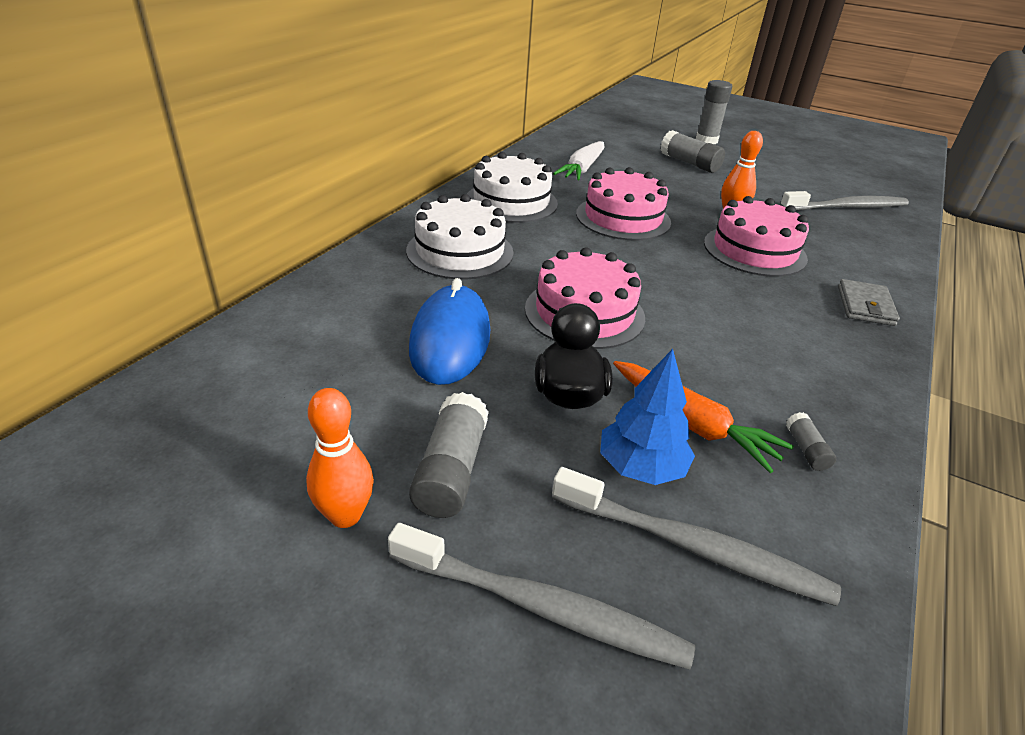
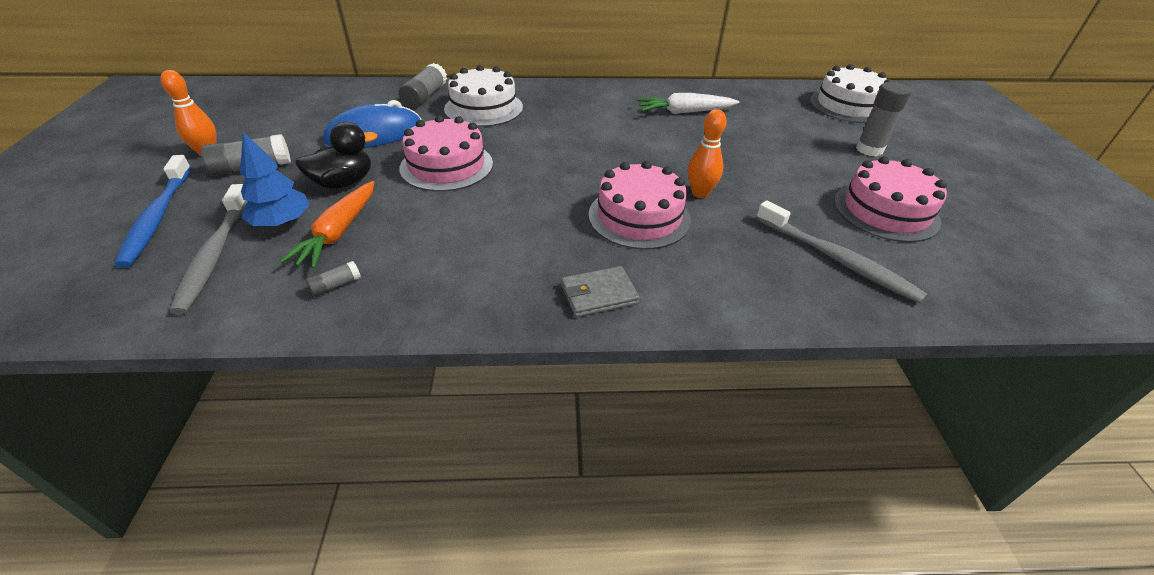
camera: 60 degrees right, 5 degrees up
grey toothbrush [388,523,695,670] -> blue toothbrush [114,155,191,268]
white cake [467,152,558,223] -> white cake moved to [810,64,892,123]
pink cake [576,167,671,240] -> pink cake moved to [834,156,947,242]
grey glue stick [661,130,725,173] -> grey glue stick moved to [399,63,447,109]

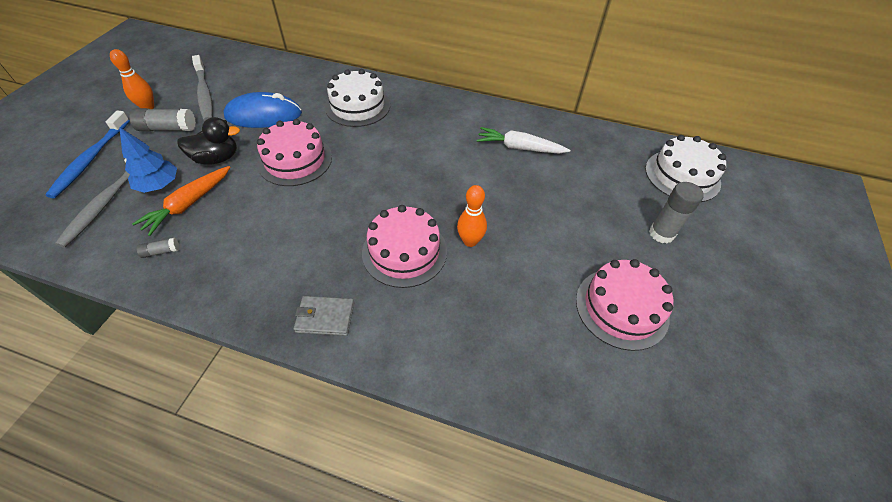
camera: 20 degrees right, 10 degrees up
grey glue stick [399,63,447,109] -> none
grey toothbrush [756,200,927,303] -> grey toothbrush moved to [192,55,213,121]

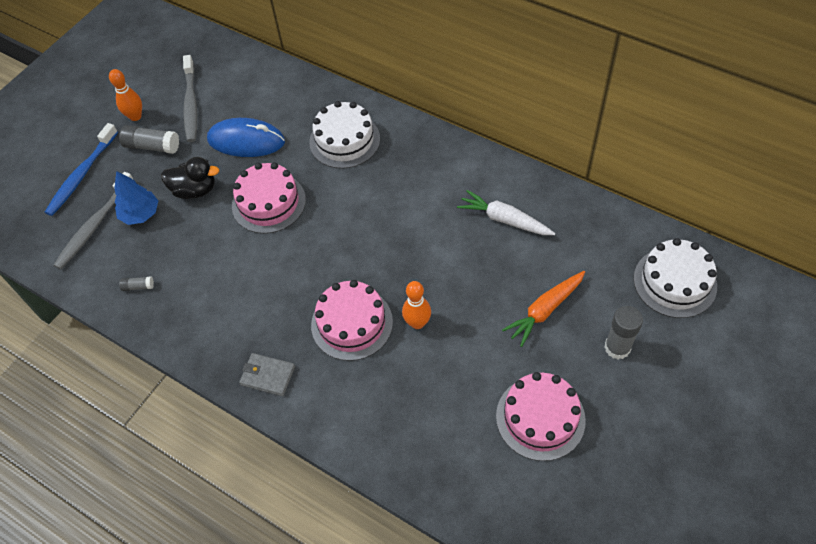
camera: 20 degrees right, 5 degrees up
orange carrot [132,166,230,236] -> orange carrot moved to [502,271,585,347]

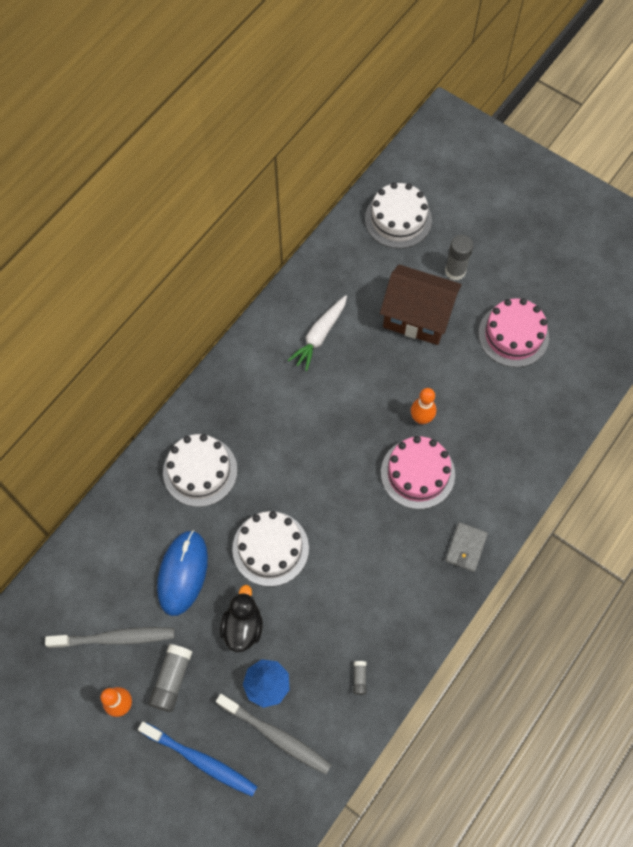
camera: 90 degrees left, 10 degrees up
pink cake [232,162,306,234] -> white cake [232,511,309,587]
orange carrot [502,271,585,347] -> brown house [380,265,462,345]

